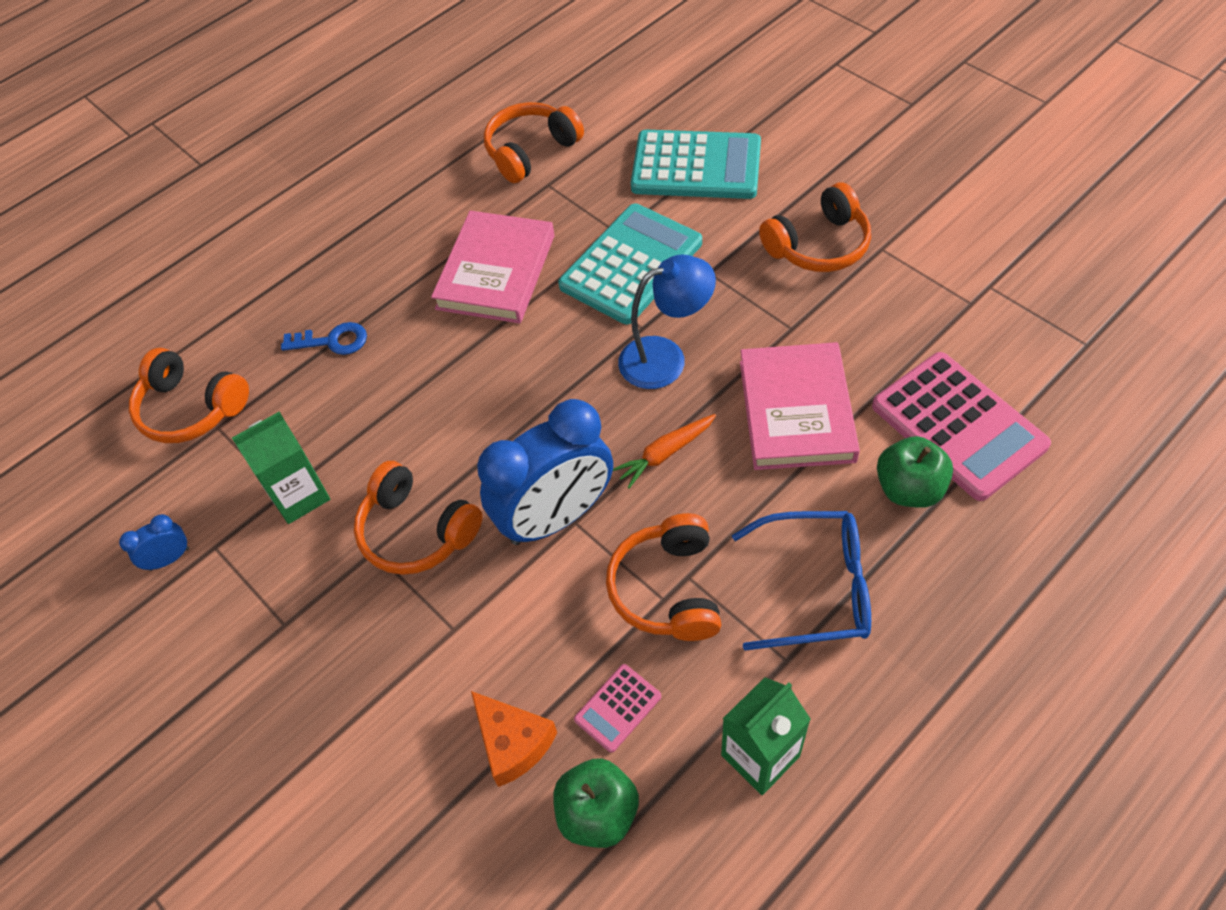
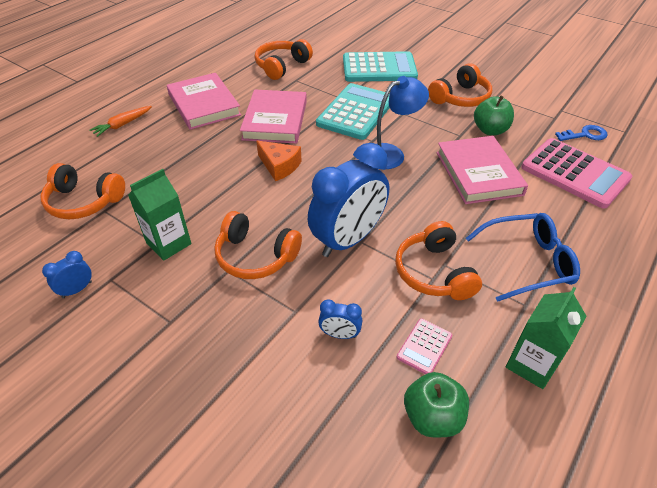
camera: 15 degrees left, 10 degrees down
blue key [281,322,367,355] -> blue key moved to [555,125,608,141]
orange cheese [471,691,557,787] -> orange cheese moved to [256,141,302,181]
orange carrot [613,414,716,488] -> orange carrot moved to [89,106,152,137]
green apple [877,436,953,508] -> green apple moved to [474,96,514,135]
none -> pink book [167,73,241,130]
none -> blue clock [318,300,362,339]

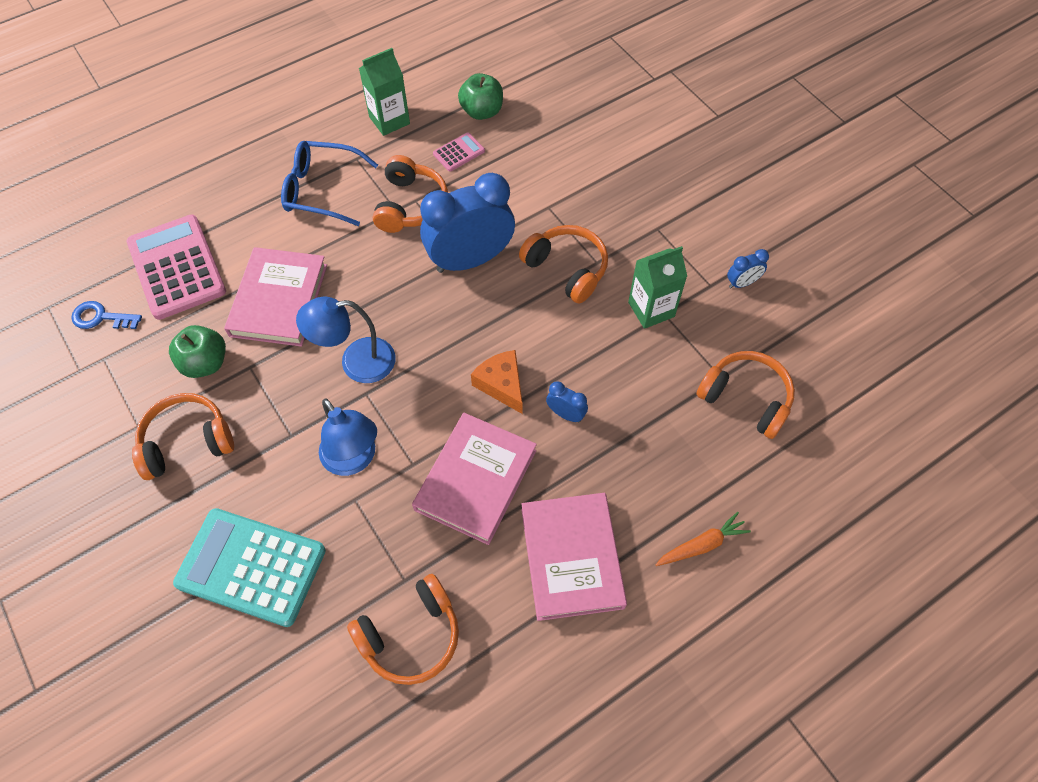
camera: 160 degrees left, 15 degrees up
turquoise calculator [316,83,390,140] -> blue lamp [319,399,377,476]
blue clock [318,300,362,339] -> blue clock moved to [546,381,588,422]

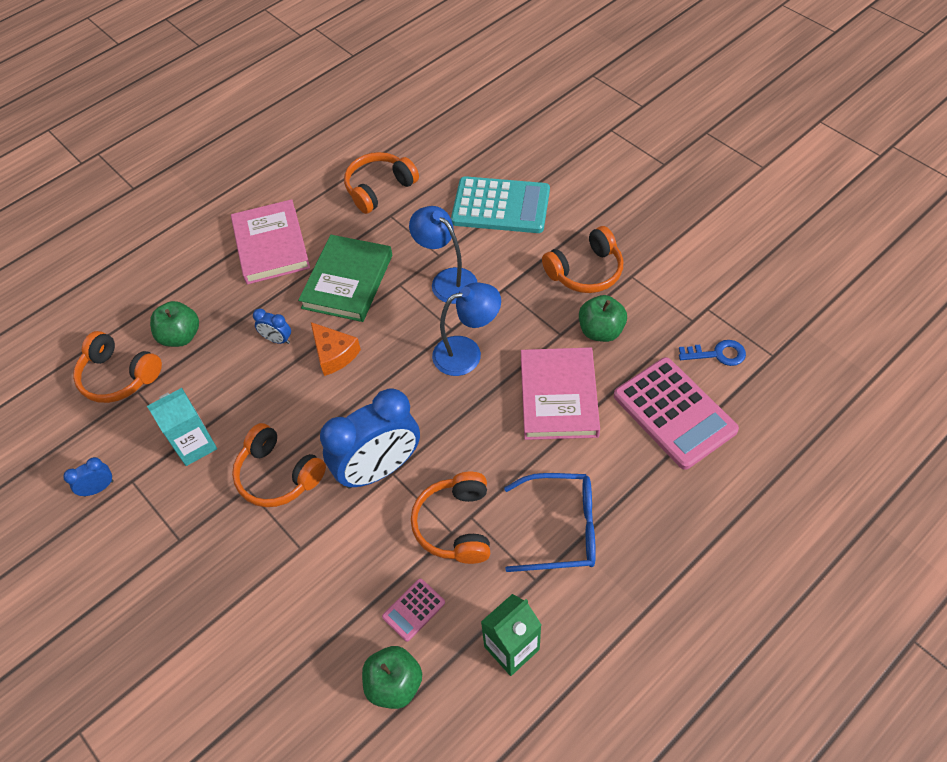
camera: 175 degrees right, 5 degrees down
pink book [412,413,537,545] -> green book [298,235,392,322]
green carton [628,246,687,329] -> turquoise carton [147,388,217,466]
orange carrot [655,512,751,566] -> none
none -> green apple [150,301,199,347]

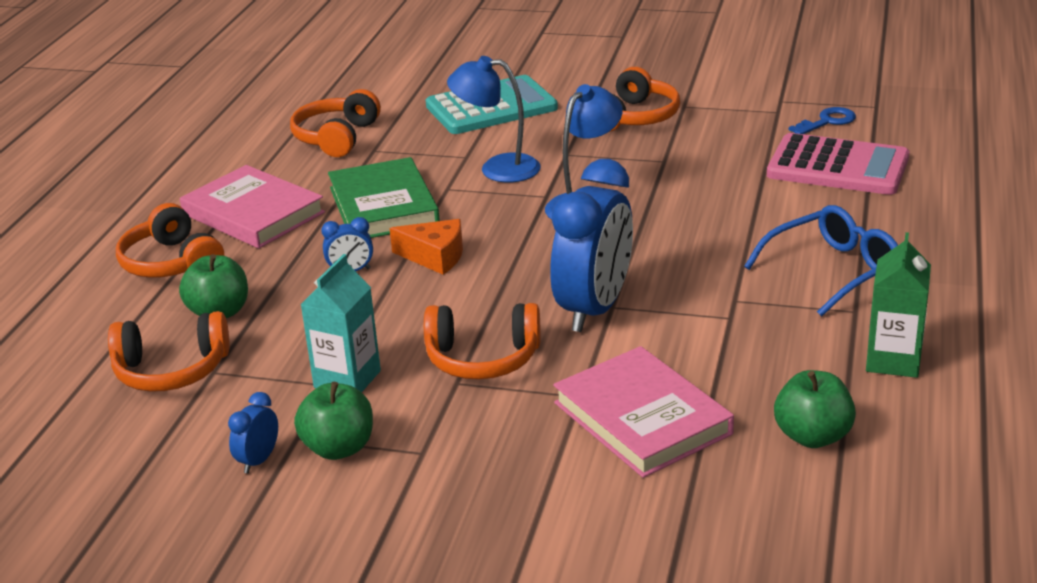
camera: 35 degrees left, 25 degrees down
pink calculator [382,579,445,642] -> none
orange headphones [411,472,490,564] -> orange headphones moved to [116,203,224,278]
pink book [521,347,600,440] -> pink book moved to [553,346,734,478]
green apple [579,295,627,342] -> green apple moved to [294,382,373,460]

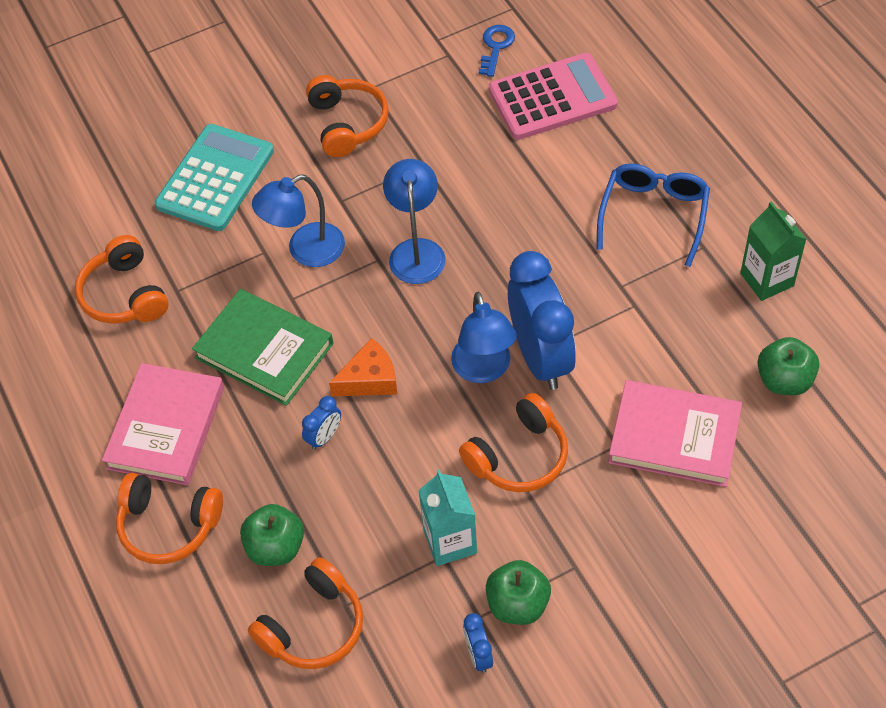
camera: 40 degrees left, 25 degrees up
pink book [180,165,325,248] -> pink book turned 75 degrees counterclockwise [102,363,224,485]
none -> blue lamp [451,292,517,383]

